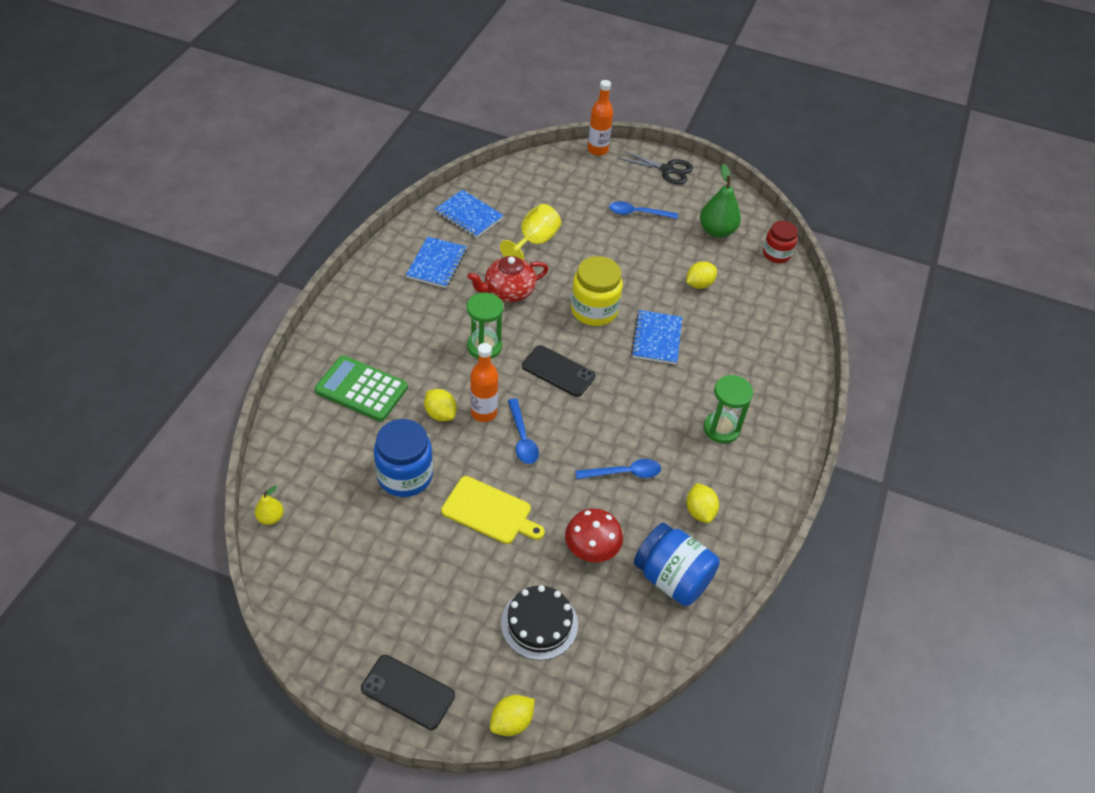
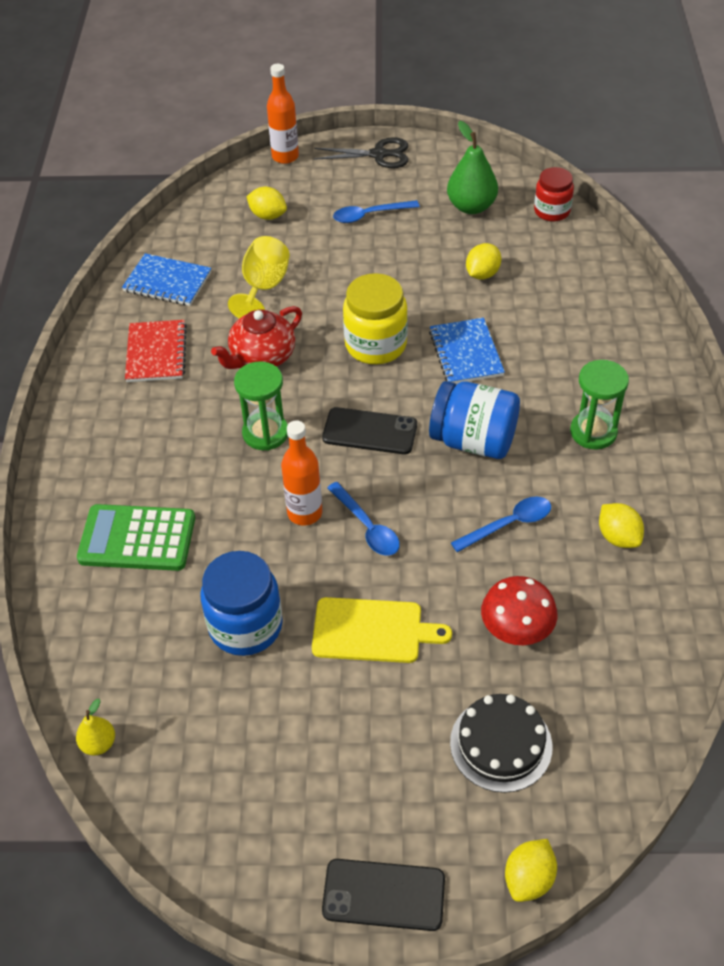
camera: 15 degrees left, 0 degrees up
blue notebook [406,237,467,288] -> red notebook [125,320,187,382]
yellow lemon [424,389,457,421] -> yellow lemon moved to [246,187,287,220]
blue jar [634,523,720,606] -> blue jar moved to [429,381,520,459]

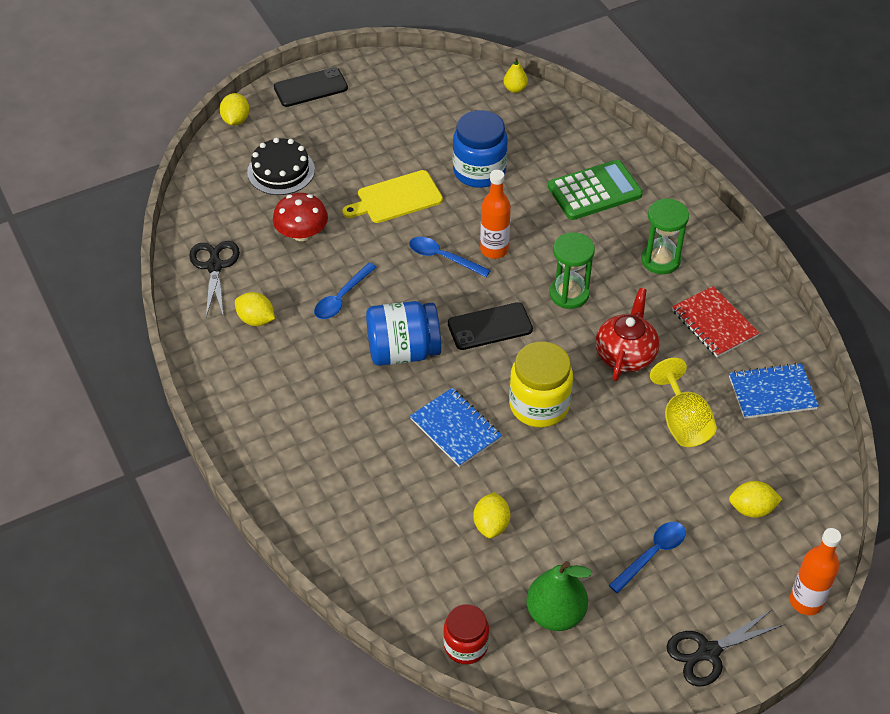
camera: 150 degrees right, 0 degrees up
green hourglass [570,360,629,450] -> green hourglass moved to [641,198,689,274]
none -> black scissors [189,241,240,317]

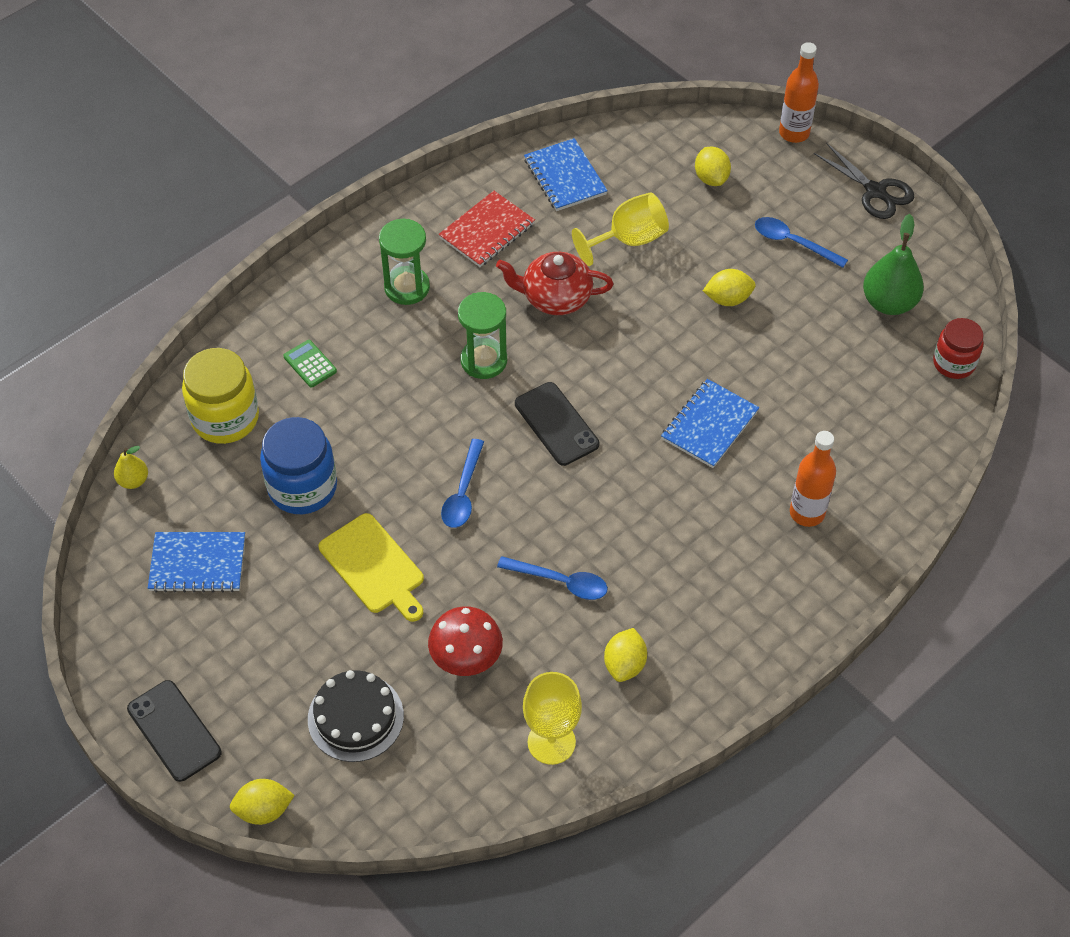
camera: 105 degrees left, 5 degrees up
black scissors [189,241,240,317] -> yellow goblet [523,672,582,765]
blue jar [366,301,441,366] -> none
yellow lemon [473,492,510,538] -> yellow lemon moved to [703,269,756,306]
orange bottle [480,170,511,259] -> orange bottle moved to [790,431,836,527]
yellow jar [509,341,573,427] -> yellow jar moved to [182,348,259,444]
green calculator [548,160,643,220] -> green calculator [284,340,337,388], size x0.49
none -> blue notebook [148,532,245,593]

